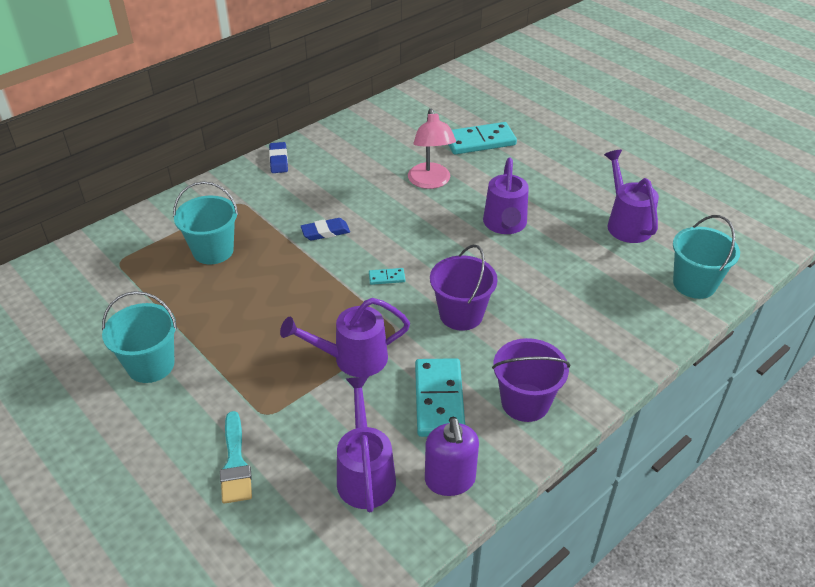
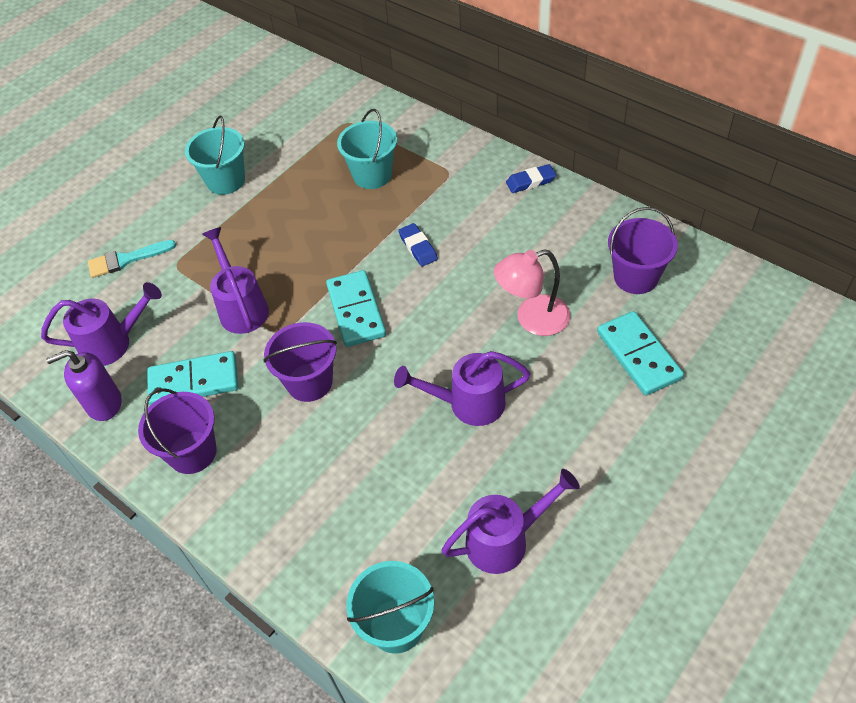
camera: 85 degrees right, 10 degrees up
turquoise domino [369,268,405,285] -> turquoise domino [326,270,386,347], size x2.26
none -> purple bucket [608,207,678,294]

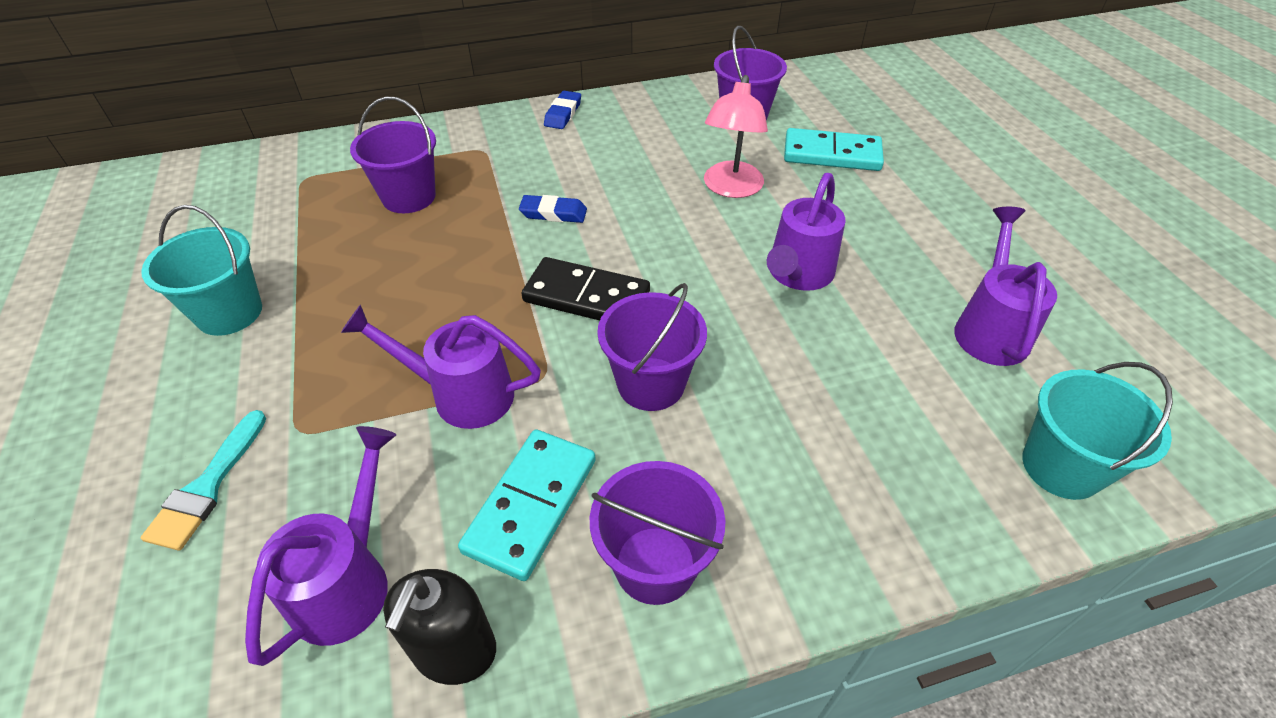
camera: 60 degrees left, 5 degrees down
purple soap dispenser [46,350,122,421] -> black soap dispenser [383,569,496,685]
turquoise domino [326,270,386,347] -> black domino [521,257,650,321]
turquoise bucket [337,109,397,189] -> purple bucket [350,97,436,213]

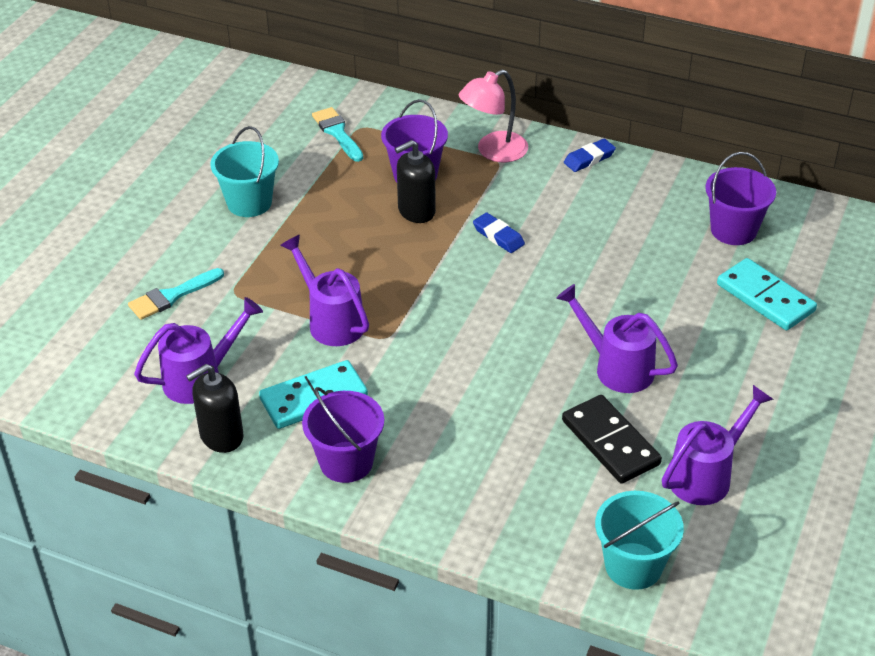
camera: 40 degrees right, 5 degrees down
black domino [521,257,650,321] -> black domino moved to [562,395,662,484]
purple bucket [597,283,707,411] -> none
pink lamp [704,75,768,198] -> pink lamp moved to [459,70,528,162]
purple watering can [767,173,845,291] -> purple watering can turned 60 degrees clockwise [556,284,678,393]
none -> turquoise brush [312,107,363,162]
none -> black soap dispenser [395,140,436,223]

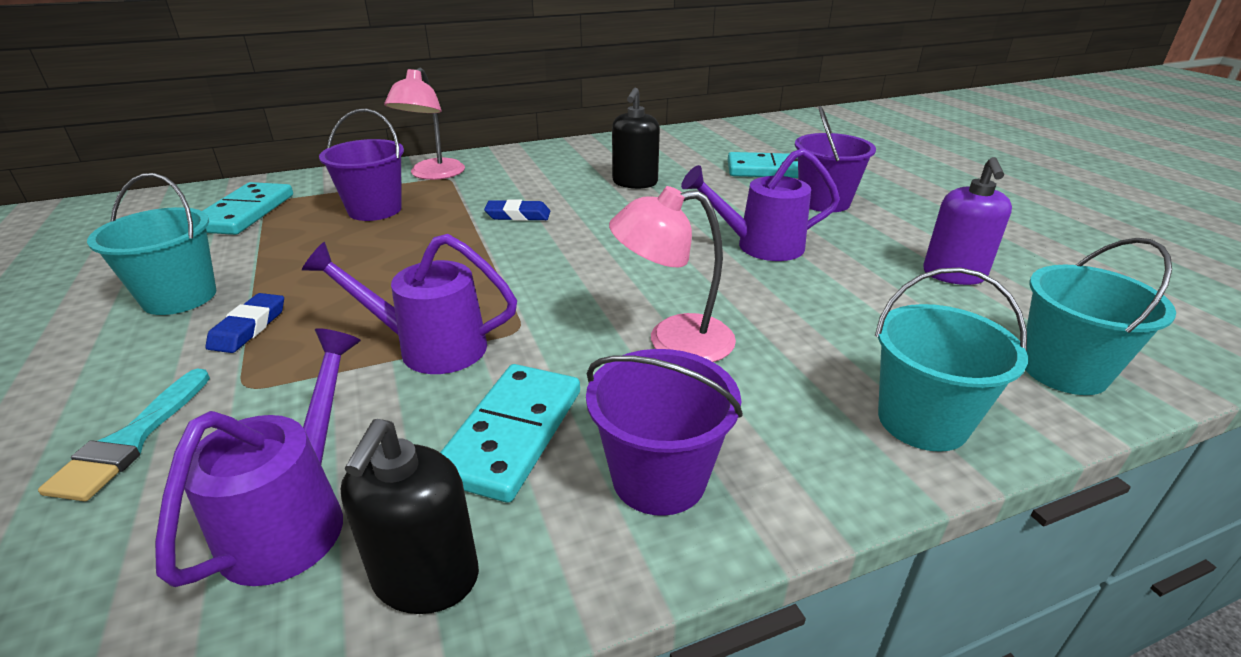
camera: 45 degrees left, 10 degrees down
turquoise brush [312,107,363,162] -> turquoise domino [203,182,293,235]
black soap dispenser [395,140,436,223] -> black soap dispenser moved to [612,88,660,189]
black domino [562,395,662,484] -> none
blue eraser [564,139,616,172] -> blue eraser moved to [206,293,284,353]
purple watering can [662,385,774,505] -> purple soap dispenser [923,157,1012,285]
purple bucket [705,152,776,245] -> purple bucket moved to [795,106,876,212]
none -> pink lamp [609,186,736,362]
none -> turquoise bucket [875,267,1028,452]

